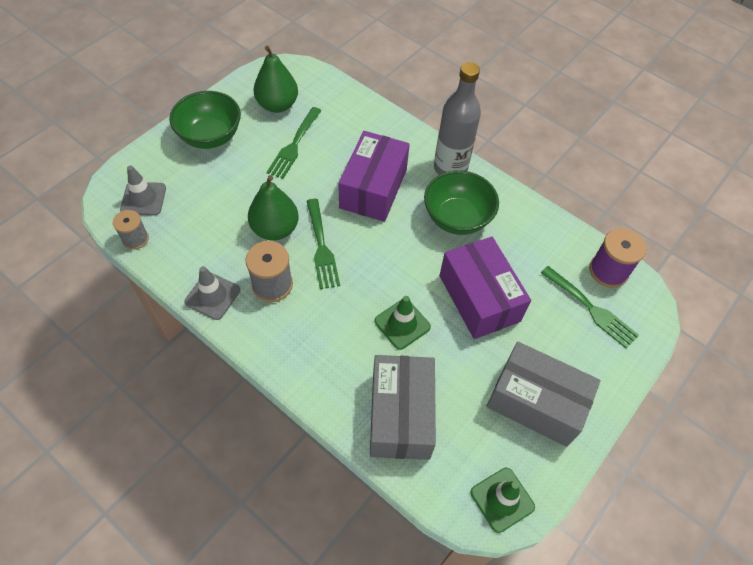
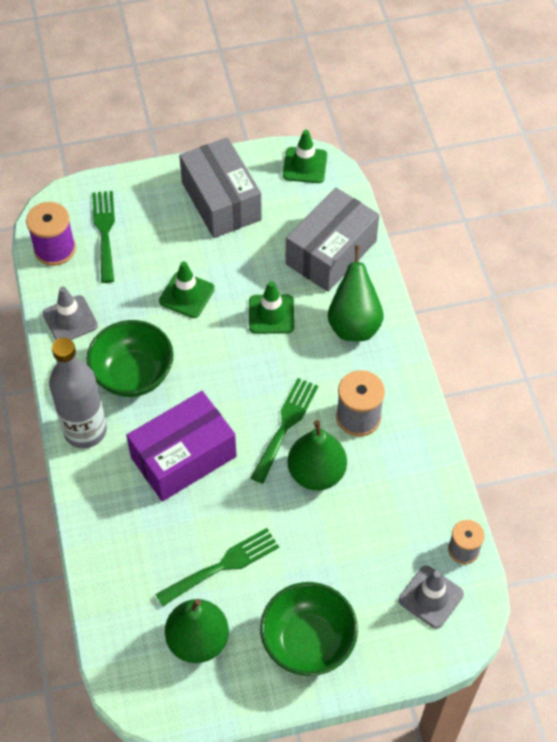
camera: 140 degrees left, 0 degrees up
grey traffic cone [184,266,240,320] -> grey traffic cone moved to [43,287,98,341]
purple box [439,237,531,339] -> green traffic cone [159,261,215,318]
none -> green pear [328,245,383,341]

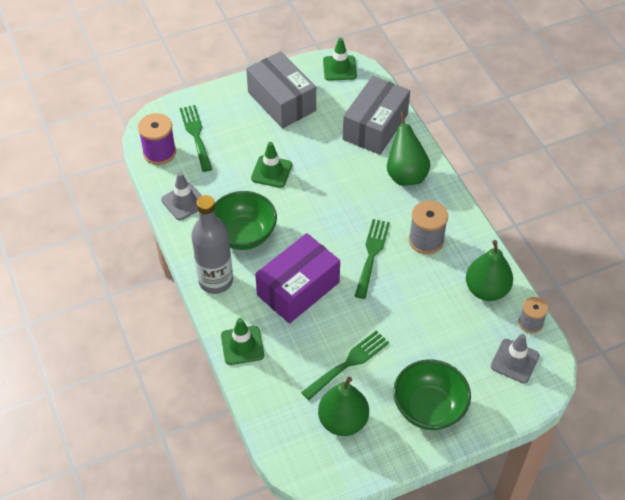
camera: 10 degrees left, 5 degrees down
green traffic cone [249,281,294,334] -> green traffic cone moved to [221,318,264,365]
green pear [288,420,347,491] -> green pear moved to [466,240,513,301]

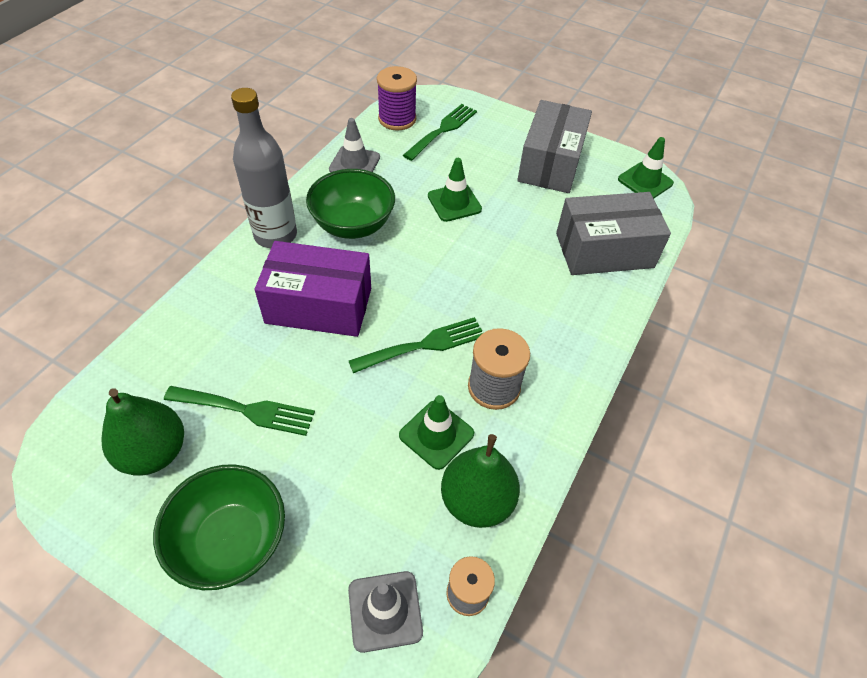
camera: 50 degrees right, 0 degrees up
green traffic cone [221,318,264,365] -> green traffic cone moved to [399,395,474,470]
green pear [387,112,430,186] -> none

